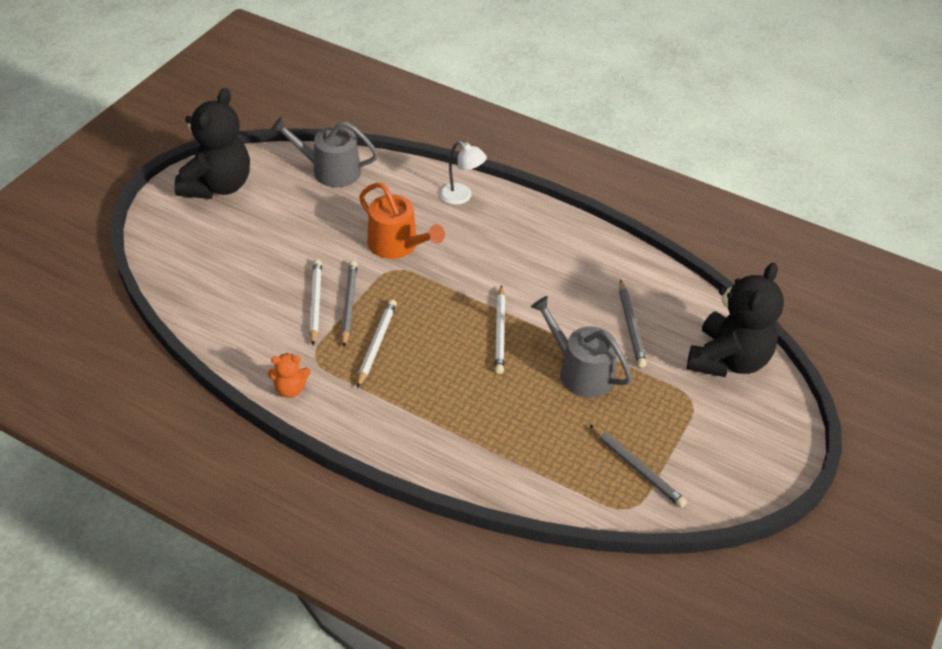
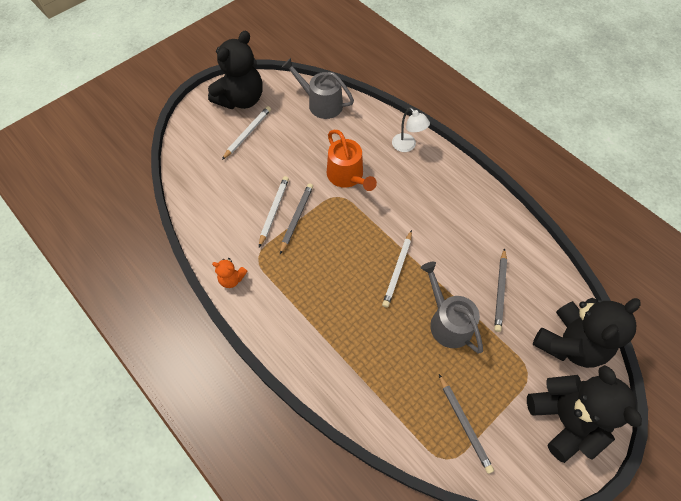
camera: 20 degrees right, 15 degrees up
white pencil [357,299,397,388] -> white pencil moved to [222,106,271,160]
none -> black teddy bear [527,365,642,463]

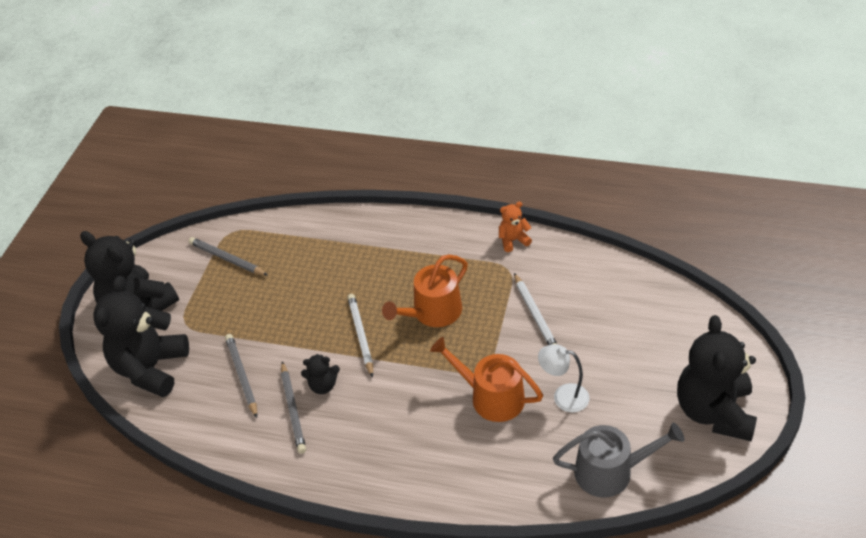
camera: 150 degrees right, 15 degrees down
white pencil [222,106,271,160] -> none
grey pencil [280,183,313,254] -> grey pencil moved to [281,361,306,454]
white lamp [392,108,430,152] -> white lamp moved to [538,344,590,412]
grey watering can [421,262,483,354] -> none
none -> black teddy bear [301,354,340,394]
none -> orange watering can [382,255,468,327]

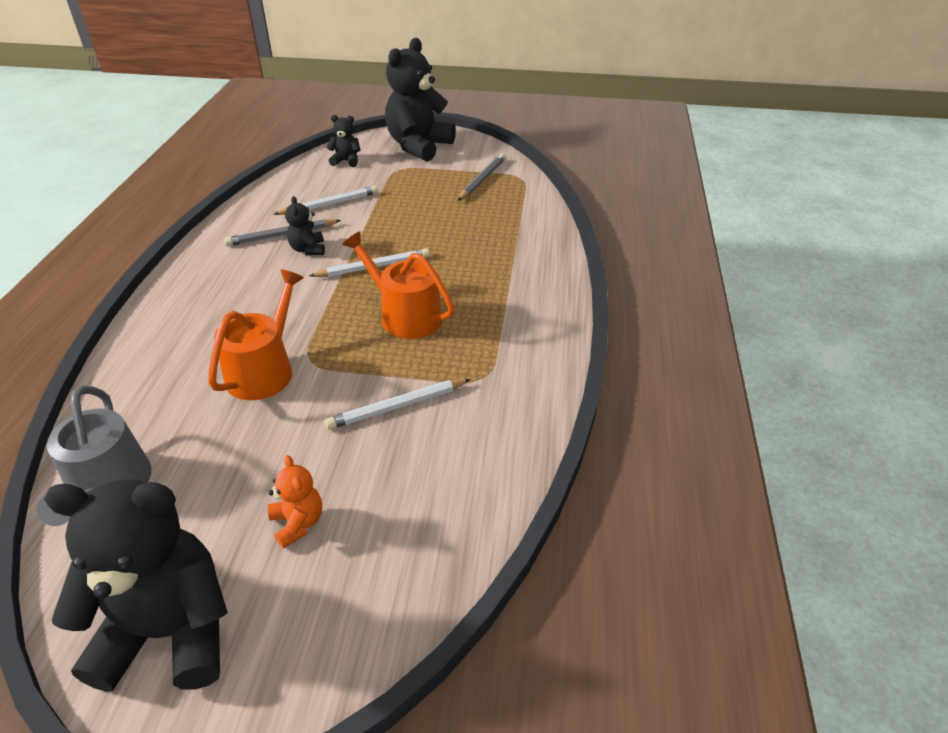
camera: 80 degrees right, 5 degrees down
black teddy bear [93,276,189,397] -> black teddy bear [327,115,360,167], size x0.45
grey pencil [225,334,257,418] -> white pencil [273,186,378,215]
orange teddy bear [499,202,532,252] -> orange teddy bear moved to [268,455,322,549]
white lamp [538,344,590,412] -> none

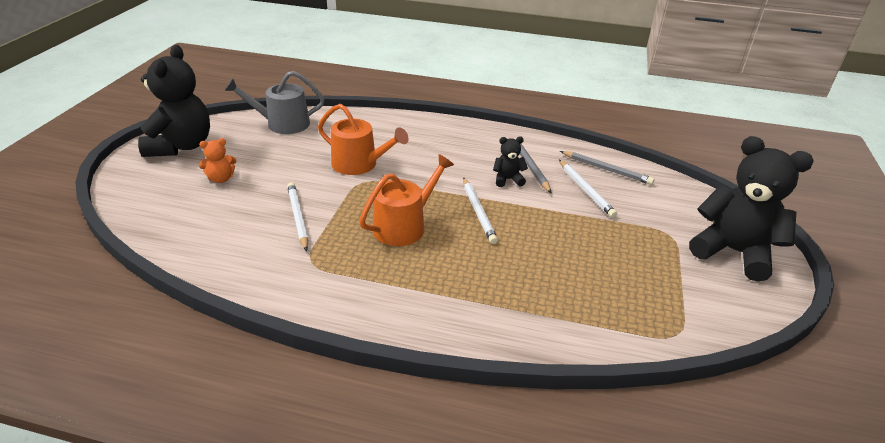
camera: 95 degrees right, 5 degrees down
black teddy bear [327,115,360,167] -> none
grey pencil [458,153,506,201] -> grey pencil moved to [560,151,654,185]

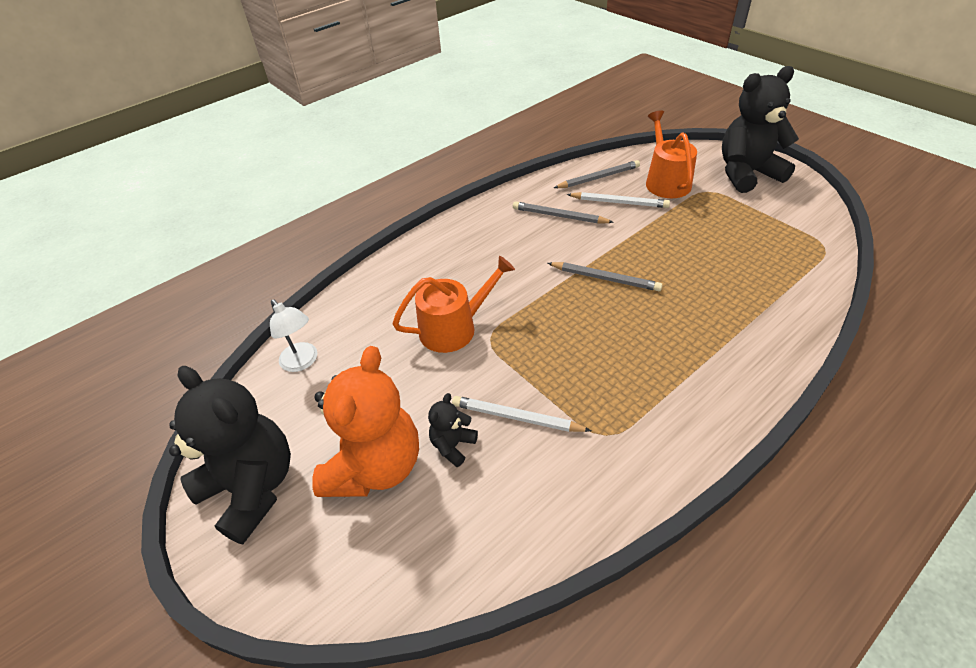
camera: 50 degrees left, 10 degrees up
orange teddy bear [199,138,236,183] -> orange teddy bear [312,346,419,497], size x2.23
grey watering can [224,71,324,134] -> white lamp [270,299,317,372]
orange watering can [359,154,454,246] -> orange watering can moved to [646,110,697,198]
white pencil [463,177,498,244] -> grey pencil [547,262,662,291]
black teddy bear [493,137,528,187] -> black teddy bear moved to [428,393,478,467]

